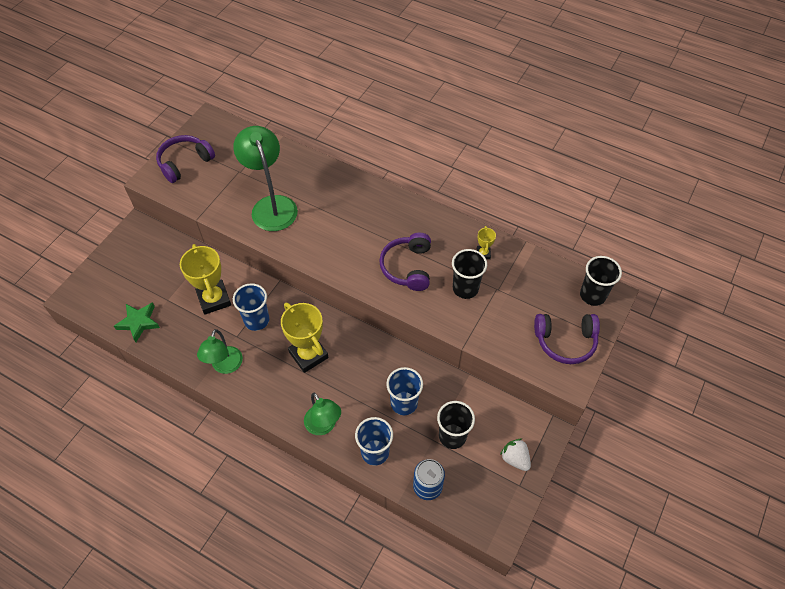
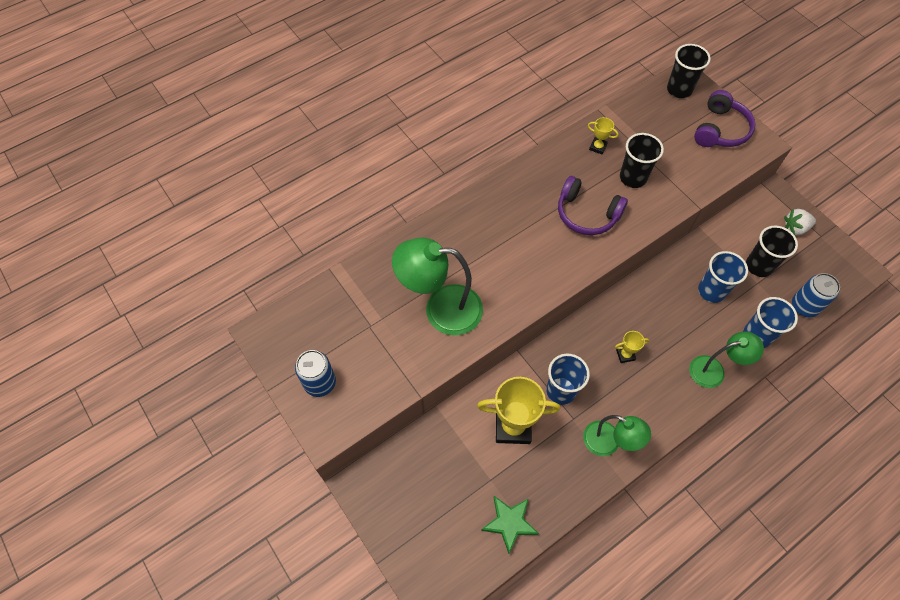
camera: 65 degrees left, 5 degrees up
purple headphones [156,135,215,183] -> blue can [295,350,336,397]
yellow trophy [281,303,329,373] -> yellow trophy [615,331,649,363], size x0.47

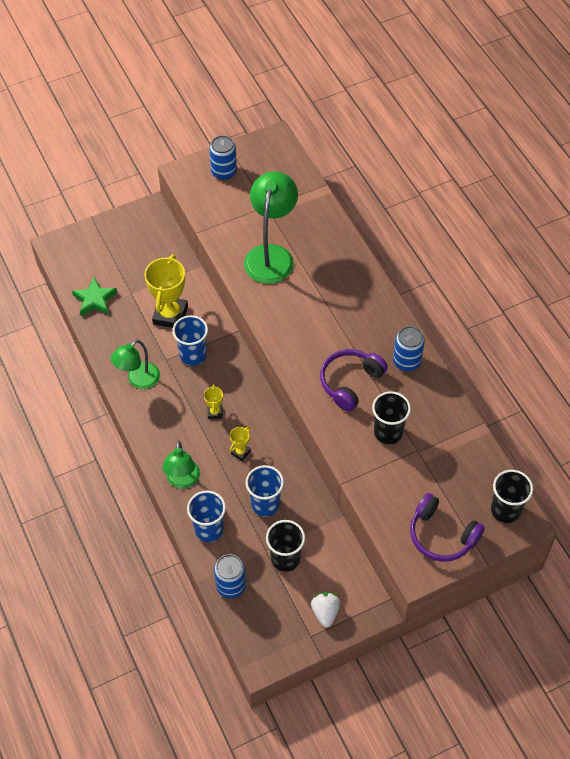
camera: 100 degrees right, 5 degrees down
yellow trophy [588,117,619,154] -> yellow trophy moved to [230,426,251,461]
none -> blue can [393,326,425,371]

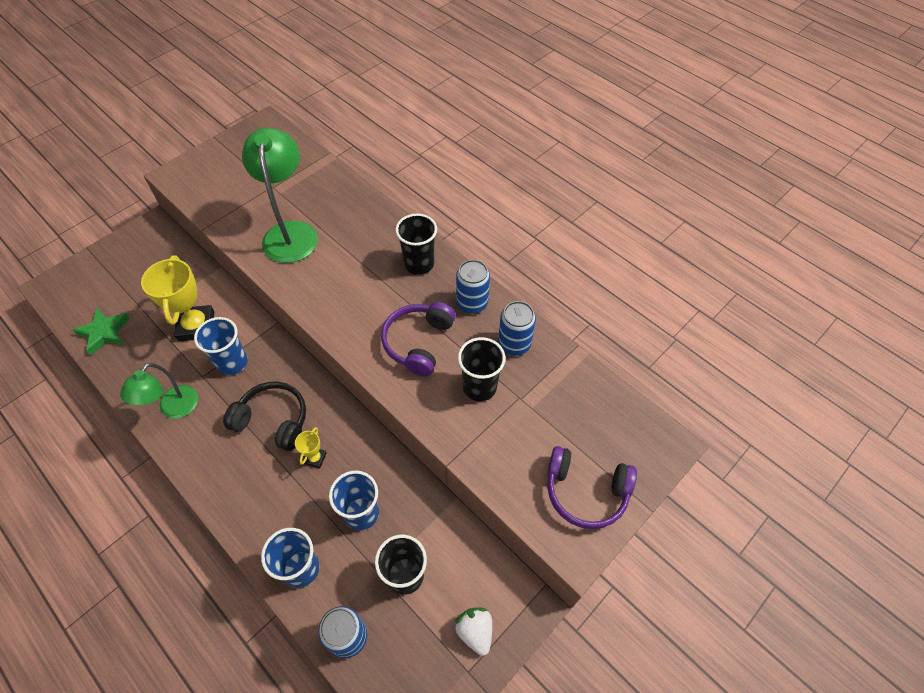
camera: 20 degrees left, 0 degrees up
green lamp [163,441,200,489] -> none
yellow trophy [204,384,223,419] -> black headphones [223,382,306,451]
blue can [209,135,237,180] -> blue can moved to [498,301,536,356]
black cup [491,470,533,523] -> black cup moved to [396,213,437,275]

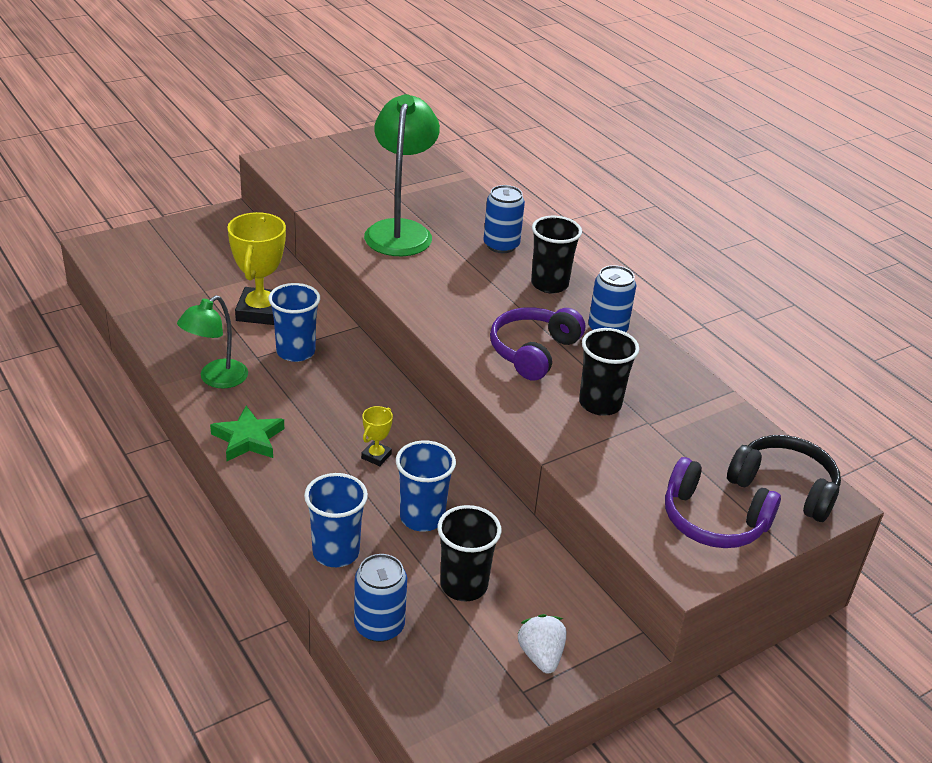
camera: 10 degrees right, 20 degrees down
green star [73,308,130,355] -> green star moved to [210,406,284,461]
black headphones [223,382,306,451] -> black headphones moved to [727,435,841,522]
blue can [498,301,536,356] -> blue can moved to [483,185,525,253]

